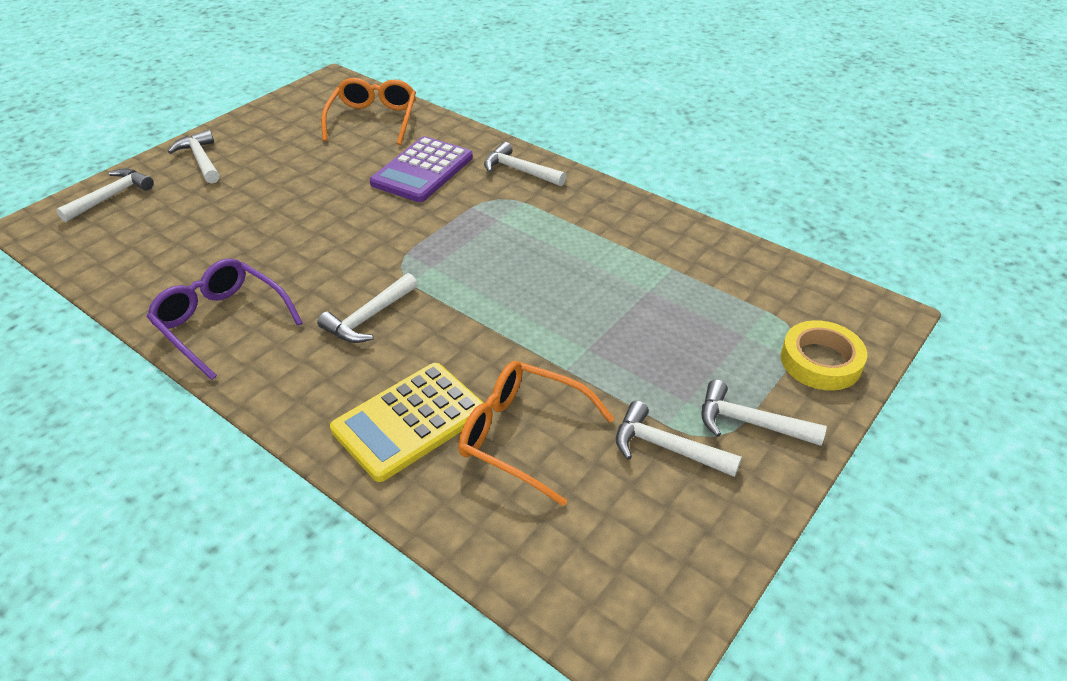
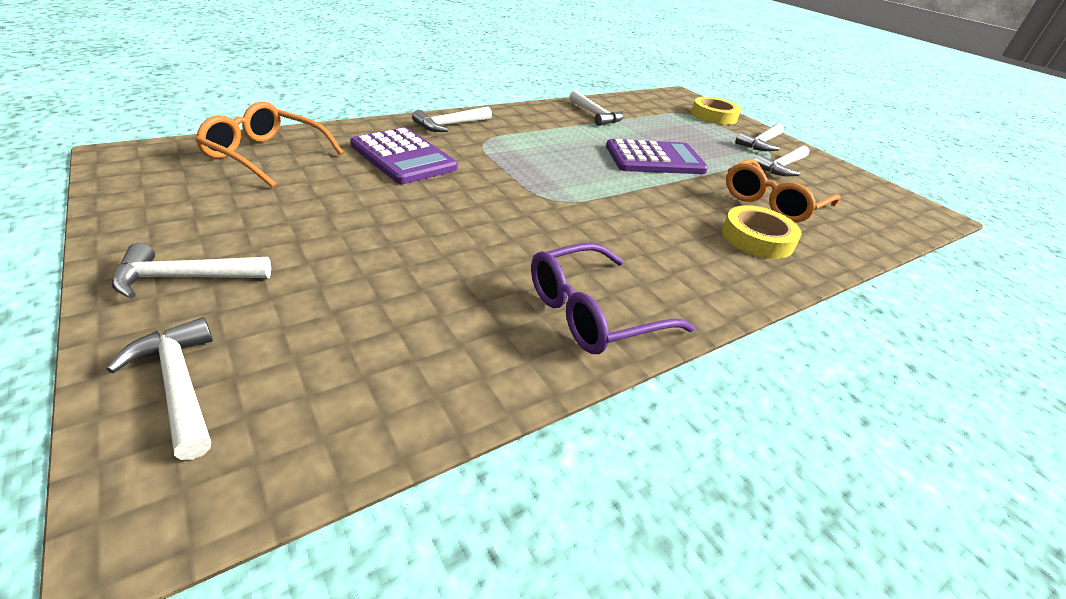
camera: 75 degrees left, 5 degrees down
white hammer [317,273,418,343] -> white hammer moved to [570,91,624,126]
yellow calculator [330,363,484,482] -> yellow tape [722,205,802,259]
none -> purple calculator [606,139,708,174]

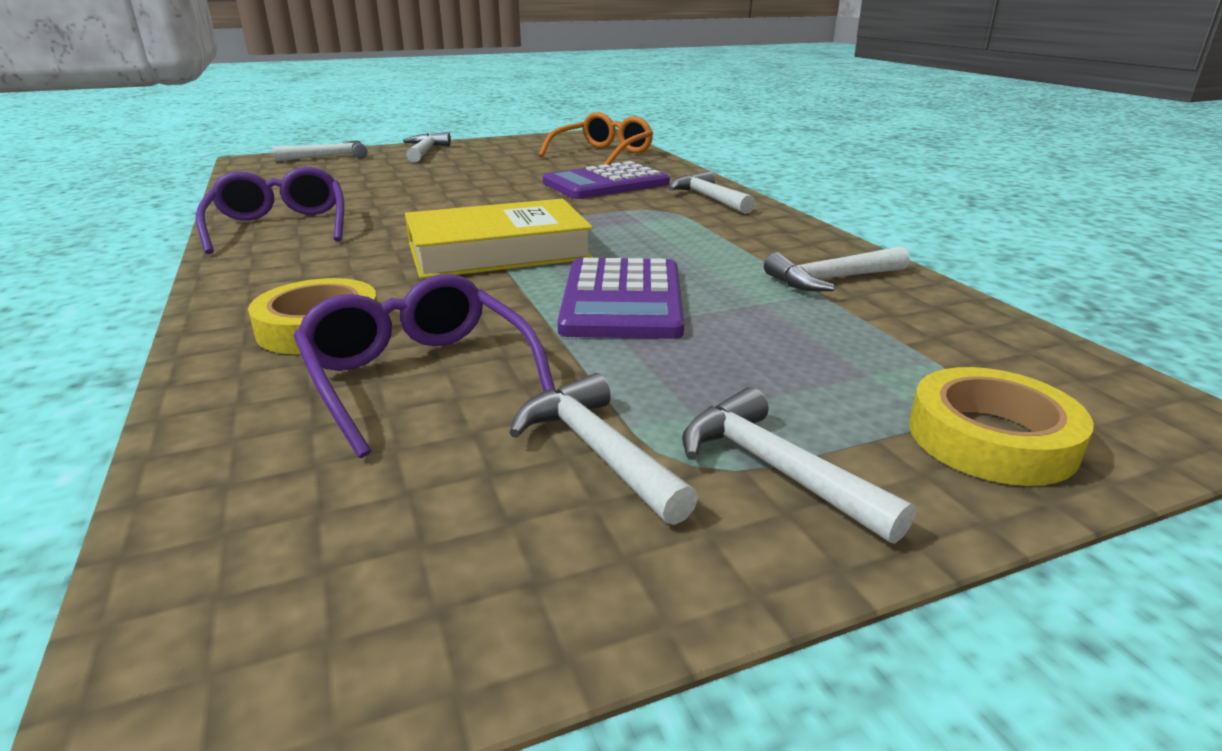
camera: 105 degrees right, 10 degrees down
orange glasses [726,159,840,223] -> purple glasses [294,274,556,458]
none -> yellow book [405,199,593,279]

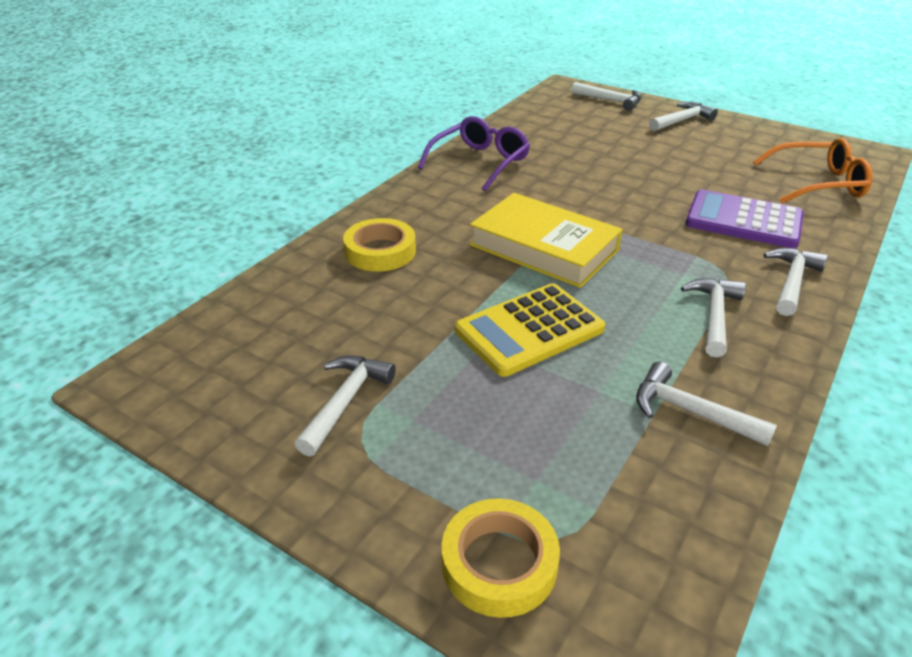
camera: 55 degrees right, 10 degrees up
purple glasses [294,274,556,458] -> none
purple calculator [558,258,684,339] -> yellow calculator [455,283,605,377]
white hammer [682,387,916,544] -> white hammer moved to [681,278,746,357]

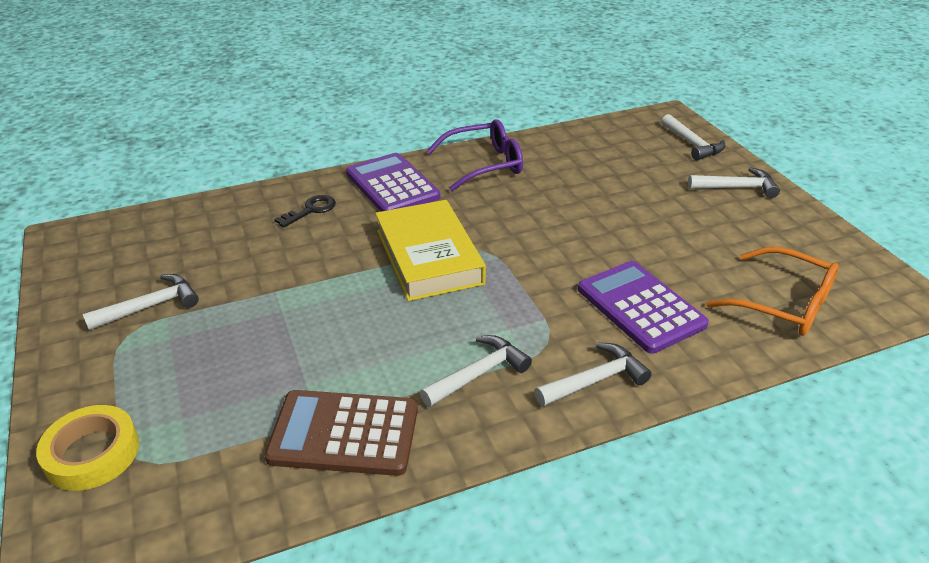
camera: 35 degrees right, 0 degrees up
yellow tape [343,218,416,272] -> black key [274,195,336,228]
yellow calculator [455,283,605,377] -> none
white hammer [636,362,777,446] -> brown calculator [265,390,418,476]
none -> purple calculator [346,153,440,211]

